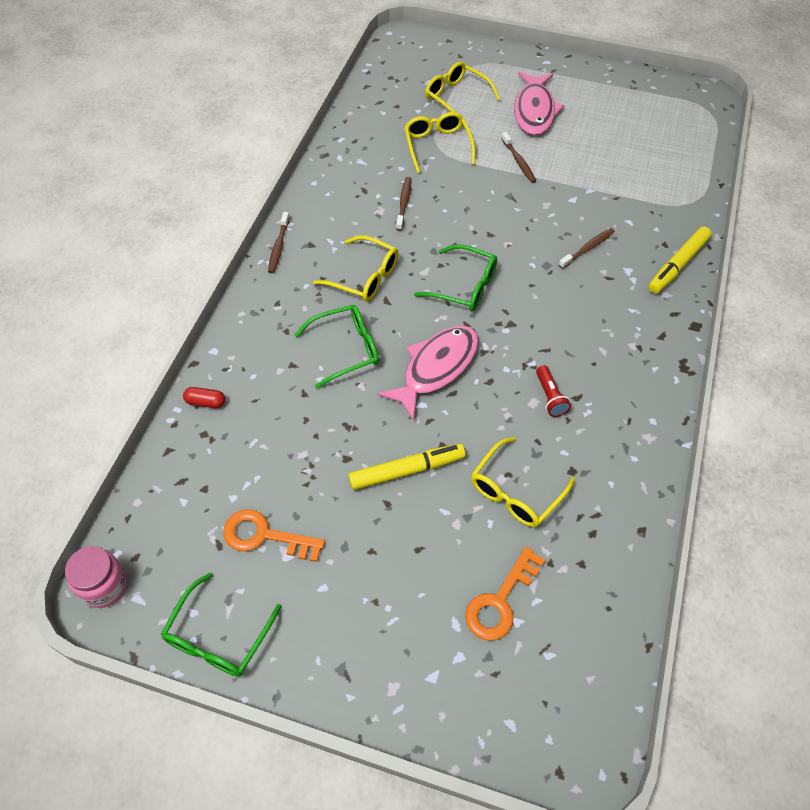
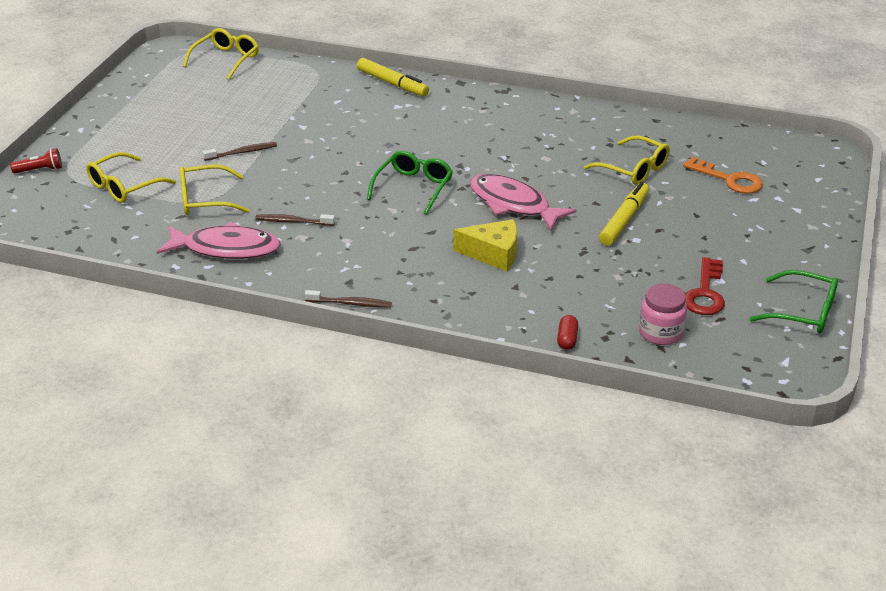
camera: 90 degrees left, 20 degrees down
pink jar [65,546,128,608] -> pink jar moved to [639,283,687,345]
orange key [223,509,325,562] -> red key [685,257,725,315]
green glasses [295,305,379,388] -> yellow cheese [453,219,517,271]
yellow glasses [313,235,398,302] -> yellow glasses moved to [183,28,259,80]
yellow marker [348,444,465,490] -> yellow marker turned 45 degrees clockwise [599,182,649,246]
pink fish [514,72,564,135] -> pink fish moved to [157,222,280,259]
red flashlight [536,365,571,417] -> red flashlight moved to [10,148,62,173]
brown toothbrush [559,228,615,269] -> none

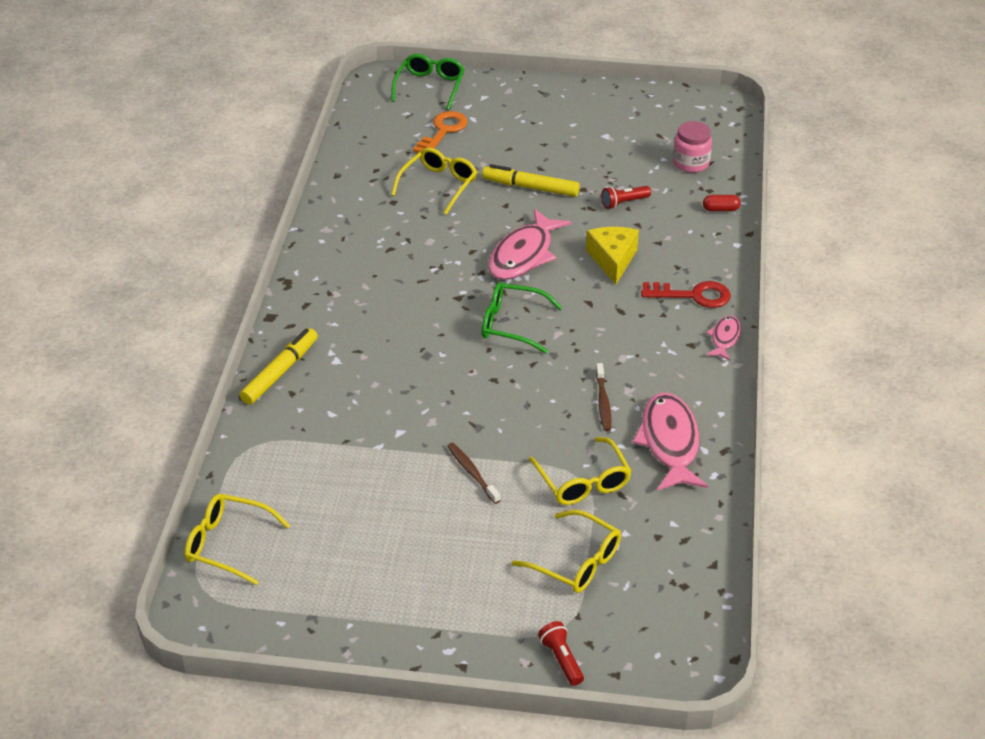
camera: 100 degrees left, 5 degrees up
brown toothbrush [305,290,392,308] -> pink fish [706,316,741,360]
red key [685,257,725,315] -> red key moved to [641,281,731,308]
green glasses [750,270,838,333] -> green glasses moved to [391,54,465,110]
none -> red flashlight [601,186,651,209]

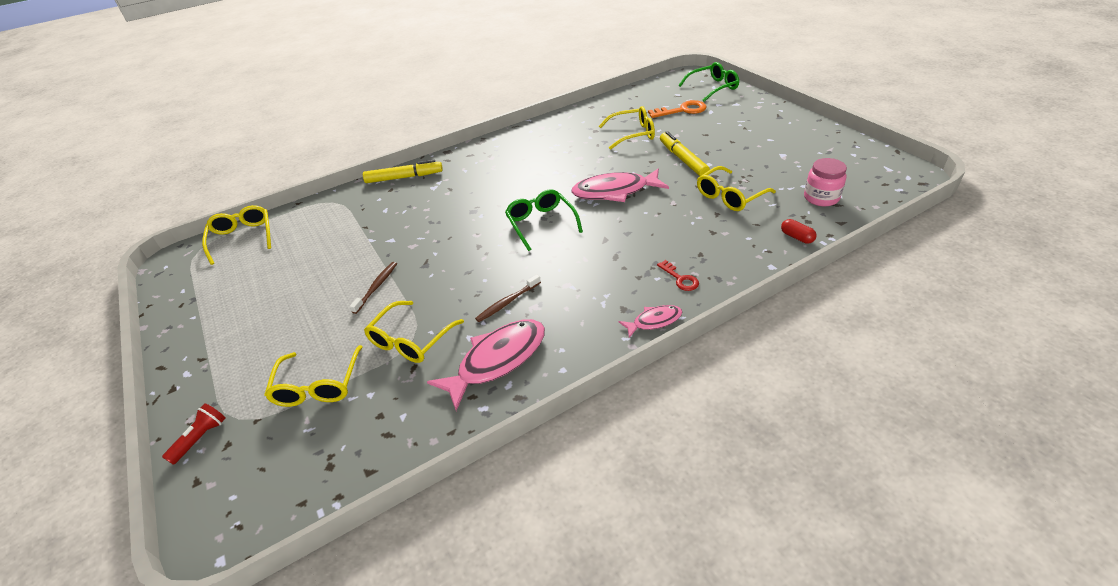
camera: 55 degrees right, 0 degrees up
yellow cheese [586,227,639,285] -> none
red flashlight [601,186,651,209] -> yellow glasses [697,166,776,211]
red key [641,281,731,308] -> red key [657,260,699,291], size x0.60

